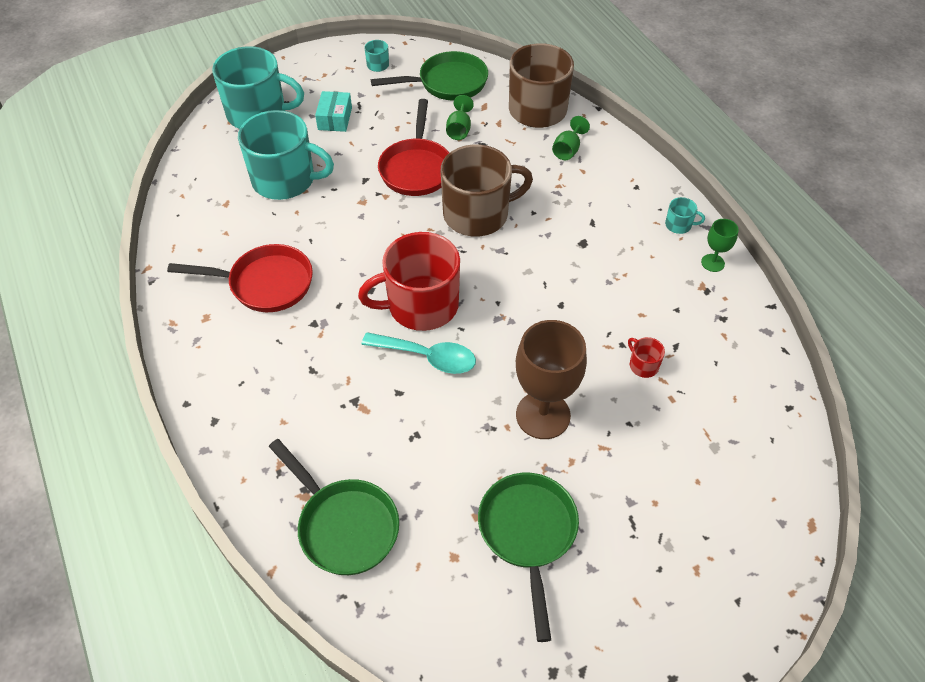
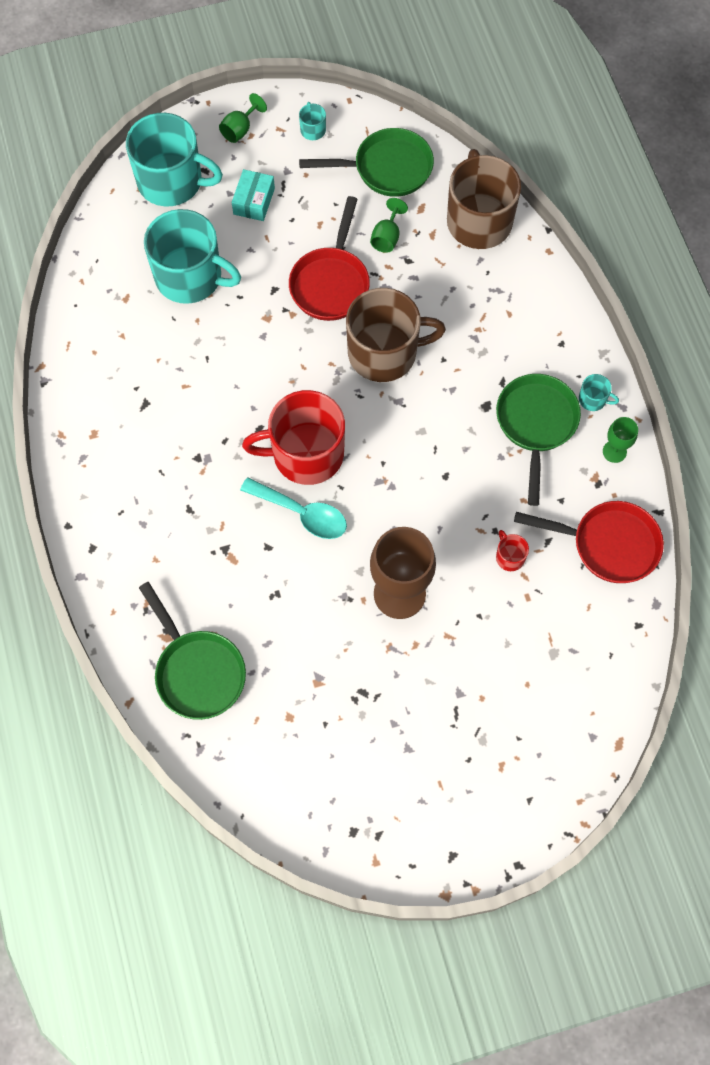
camera: 10 degrees right, 15 degrees up
red pan [167,244,313,312] -> red pan moved to [514,501,664,583]
green pan [478,473,579,642] -> green pan moved to [496,374,581,506]
green goblet [552,116,590,160] -> green goblet moved to [219,93,267,143]

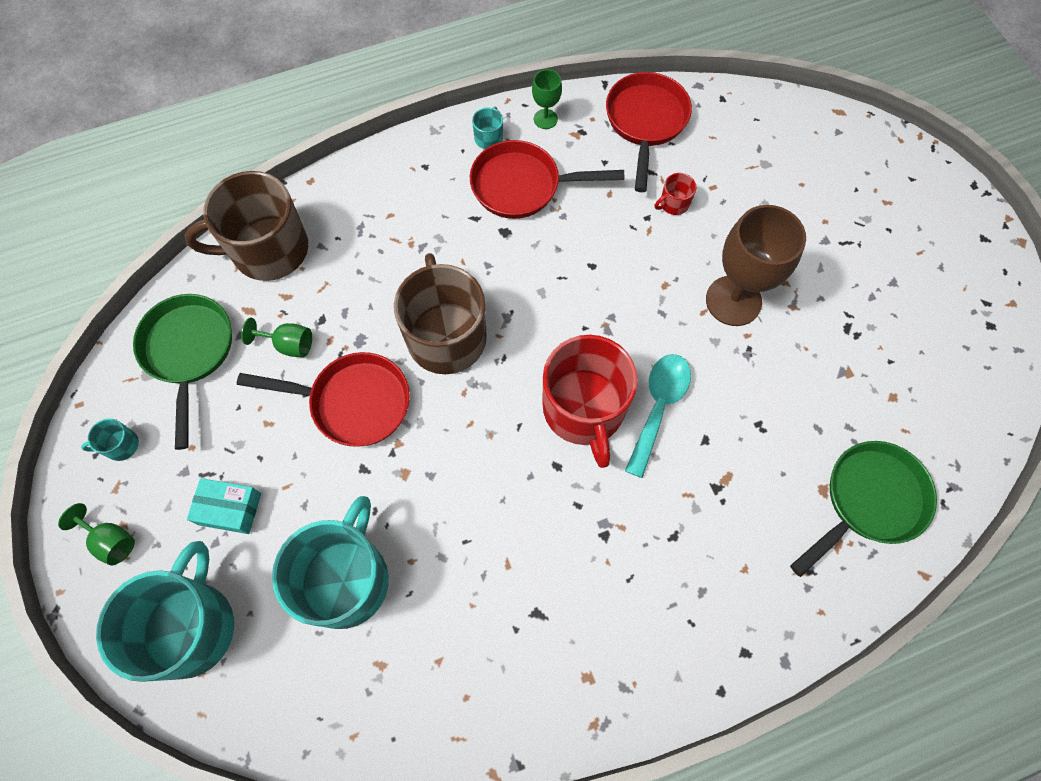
camera: 95 degrees left, 0 degrees up
green pan [496,374,581,506] -> red pan [470,140,624,219]

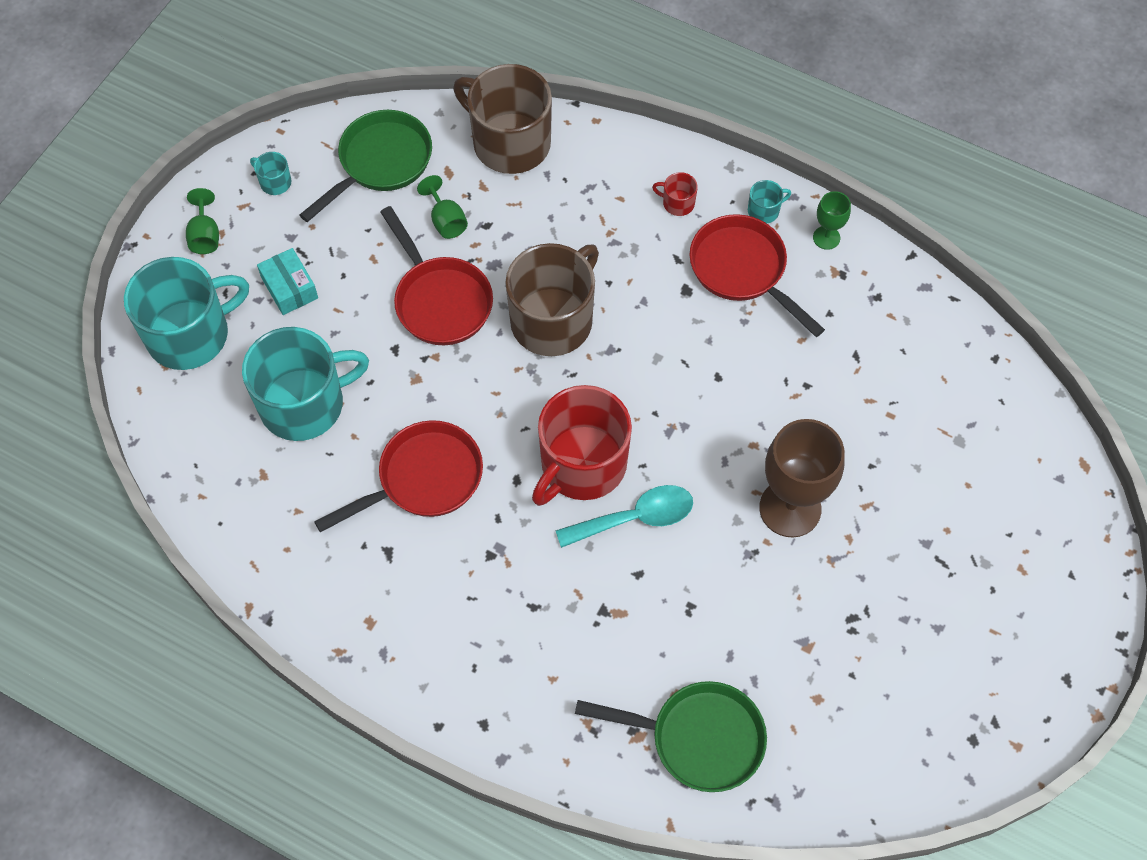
camera: 50 degrees right, 5 degrees down
red pan [606,72,692,192] -> red pan moved to [314,420,483,532]
red mug [655,173,696,215] -> red mug moved to [652,172,698,216]

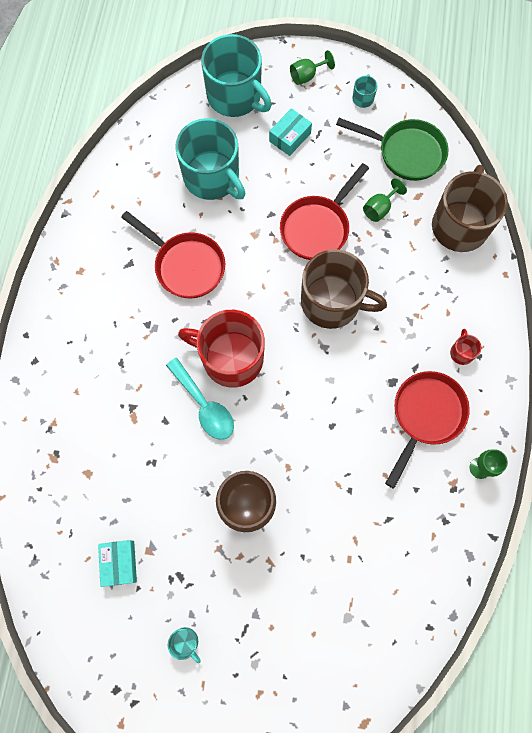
camera: 70 degrees right, 10 degrees up
green pan [575,681,767,792] -> none
turquoise mug [748,180,791,223] -> turquoise mug moved to [168,627,201,663]
none -> turquoise box [98,540,137,587]

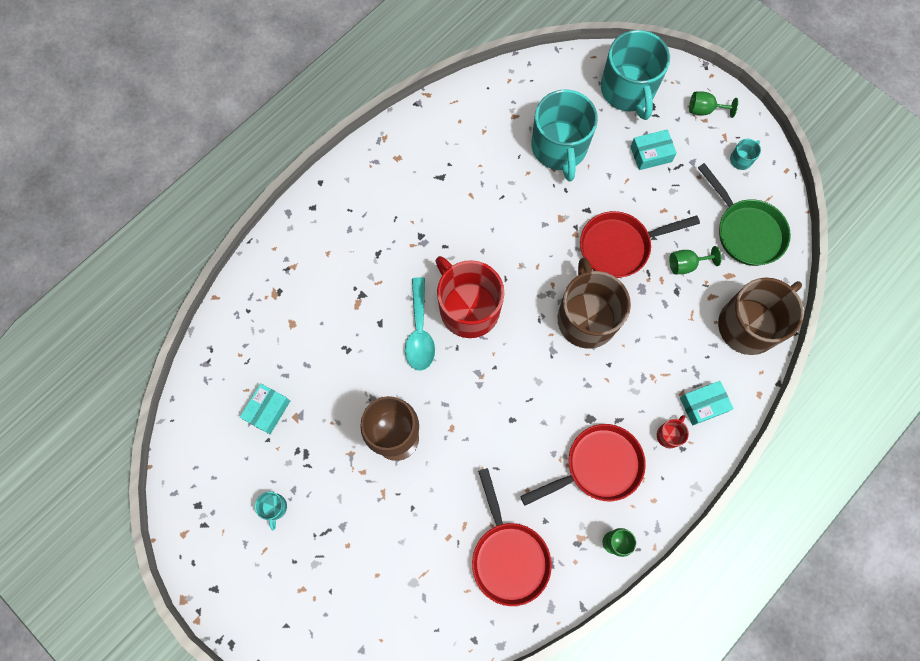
camera: 35 degrees right, 0 degrees up
red pan [121,211,225,298] -> red pan moved to [472,468,552,606]
brown mug [301,249,387,329] -> brown mug turned 150 degrees counterclockwise [557,257,631,349]
none -> turquoise box [680,381,734,425]

